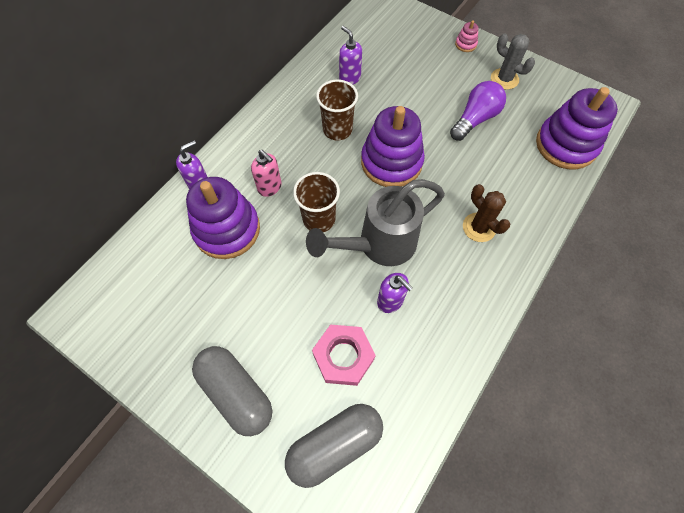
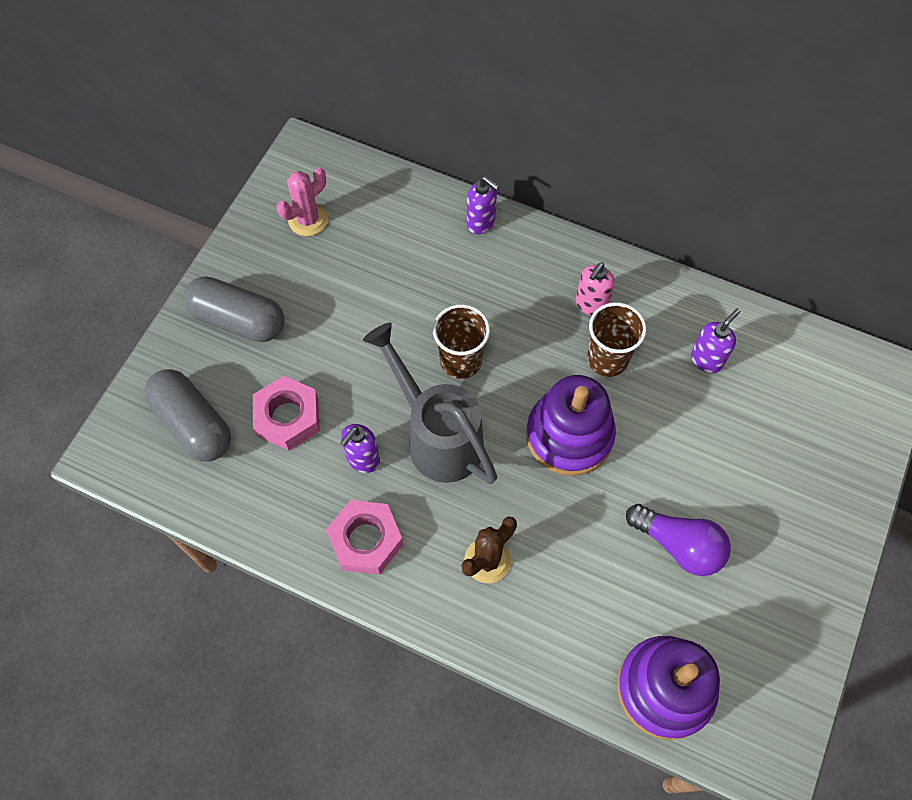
camera: 80 degrees right, 0 degrees up
purple stacking toy [186,177,260,259] -> none
grey capsule [192,346,272,436] -> grey capsule turned 75 degrees clockwise [183,276,284,342]
pink soap dispenser [251,150,282,197] -> pink soap dispenser moved to [576,262,615,316]
pink stacking toy [455,21,478,52] -> none
grey cactus [491,33,535,90] -> none
none -> pink cactus [277,168,328,236]
none -> pink nut [326,500,403,575]

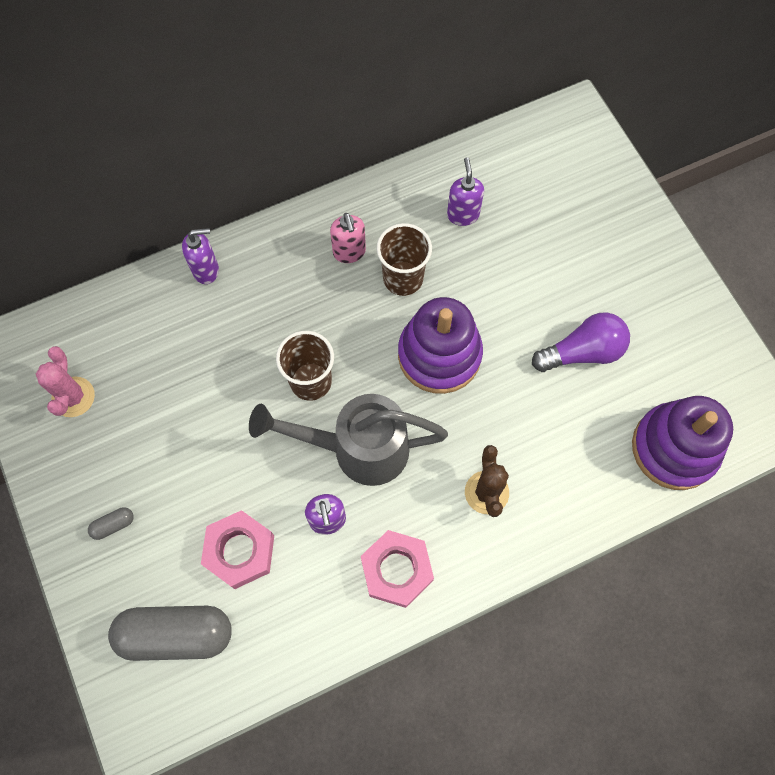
camera: 50 degrees left, 5 degrees up
grey capsule [183,276,284,342] -> grey capsule [88,507,134,540], size x0.41

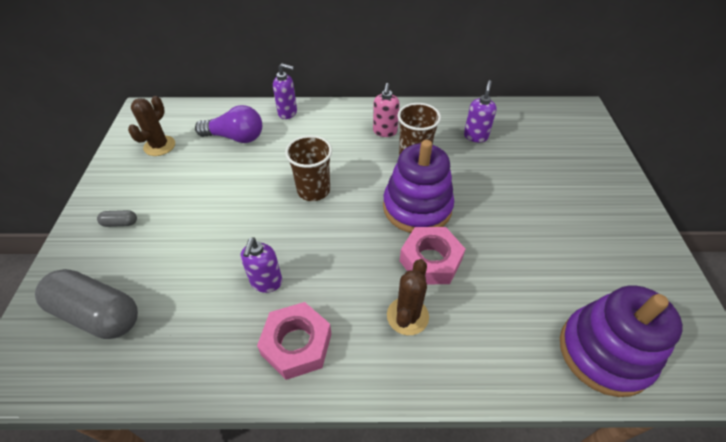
camera: 25 degrees right, 20 degrees down
pink cactus [36,346,95,417] -> brown cactus [128,96,175,156]
pink nut [201,510,274,589] -> pink nut moved to [400,227,465,284]
grey watering can [249,394,448,486] -> none
purple light bulb [532,312,630,372] -> purple light bulb moved to [195,105,262,143]

